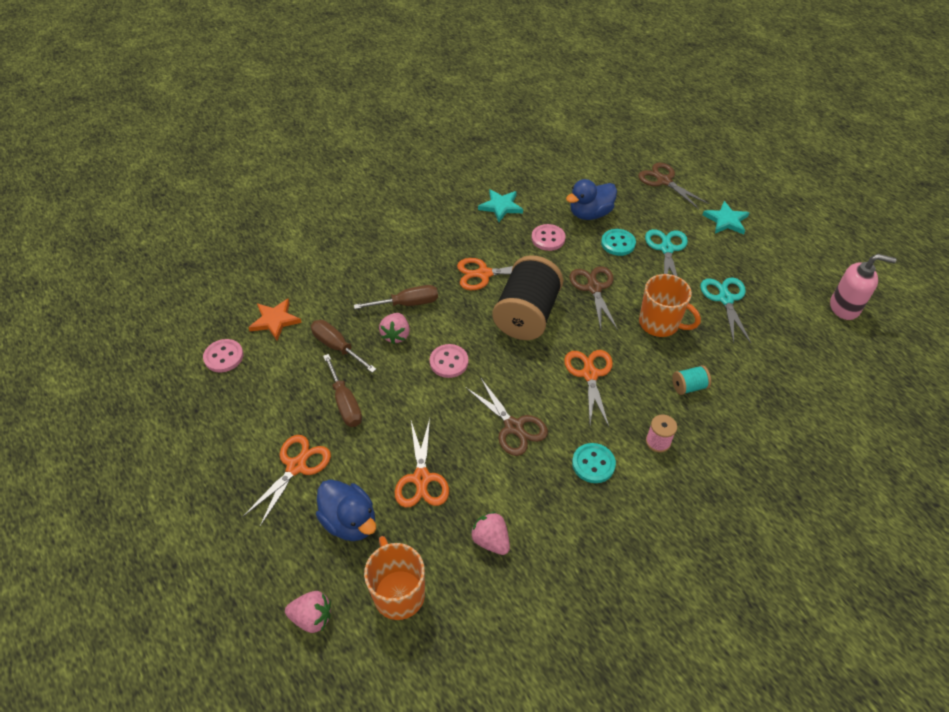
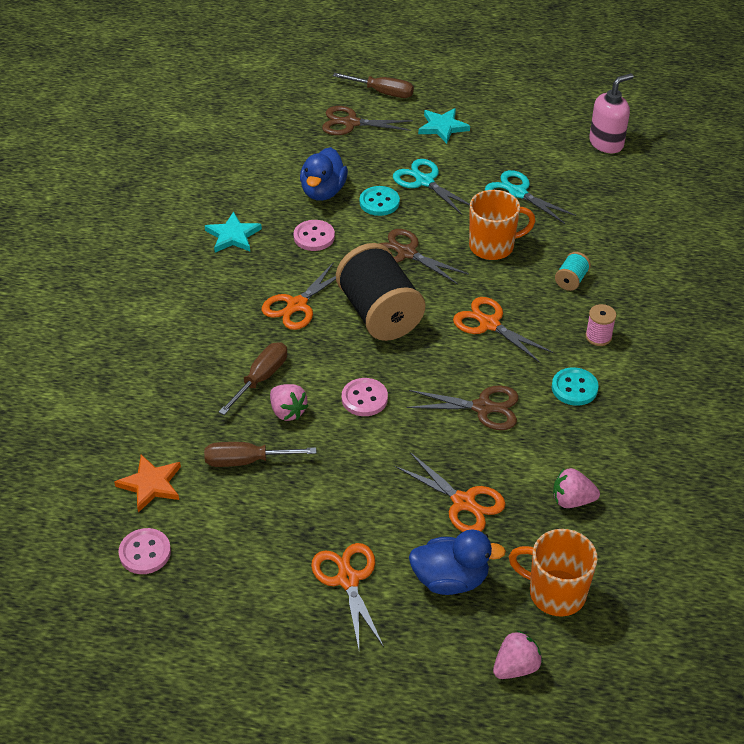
camera: 45 degrees left, 5 degrees down
brown screwdriver [323,354,362,427] -> brown screwdriver moved to [333,73,414,98]

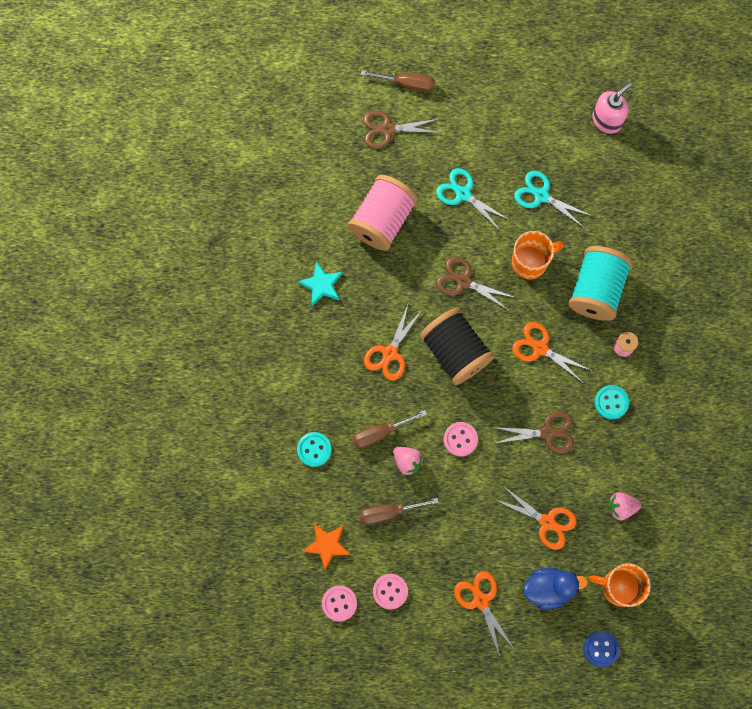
camera: 10 degrees left, 30 degrees up
brown screwdriver [219,342,287,415] -> brown screwdriver turned 135 degrees counterclockwise [352,410,427,448]
pink button [294,220,335,251] -> pink button moved to [373,574,408,610]
blue duck [300,147,348,201] -> pink spool [348,175,418,251]
turquoise button [360,186,400,216] -> turquoise button moved to [297,432,331,467]
turquoise star [418,108,470,144] -> none
pink strawberry [493,630,542,679] -> blue button [583,631,620,667]
turquoise spool [555,252,591,291] -> turquoise spool [568,246,632,321], size x2.39

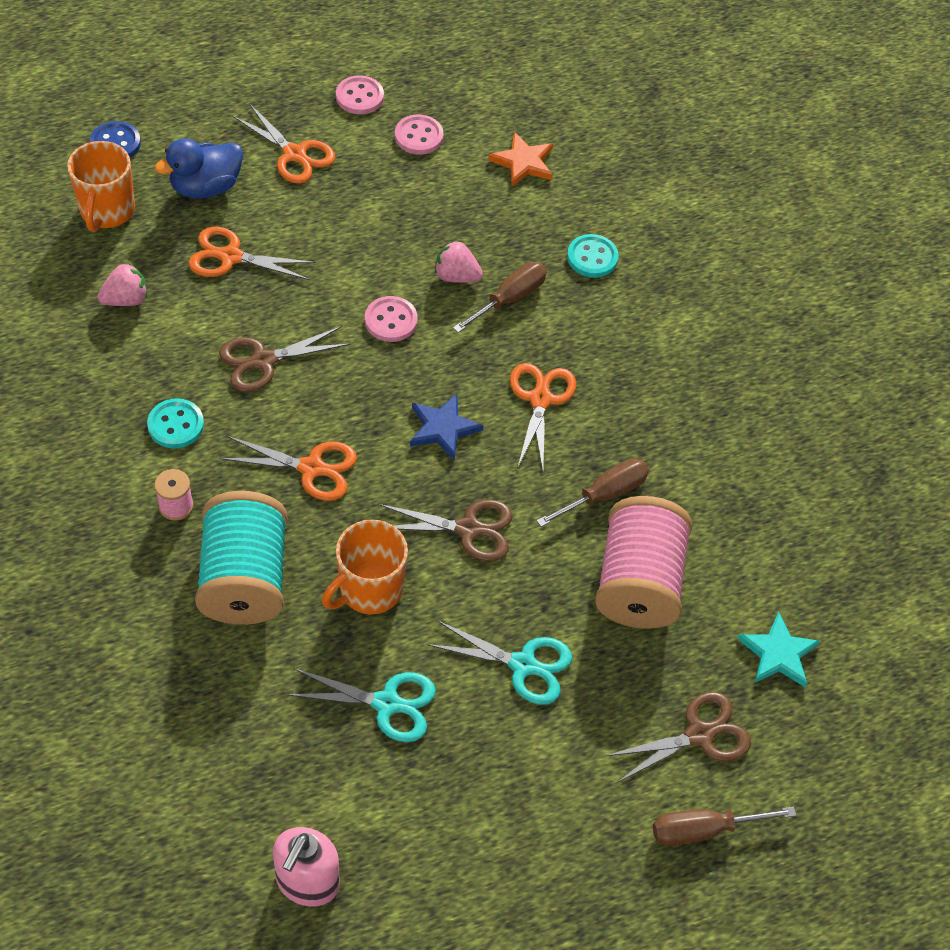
camera: 155 degrees right, 20 degrees down
turquoise star [297,261,343,306] -> turquoise star moved to [738,612,820,687]
pink button [322,586,357,621] -> pink button moved to [336,75,384,114]
brown screwdriver [359,498,439,525] -> brown screwdriver moved to [536,458,649,527]
black spool [420,307,494,385] -> blue star [410,393,484,461]
orange mug [589,563,651,607] -> orange mug turned 105 degrees clockwise [67,141,135,232]

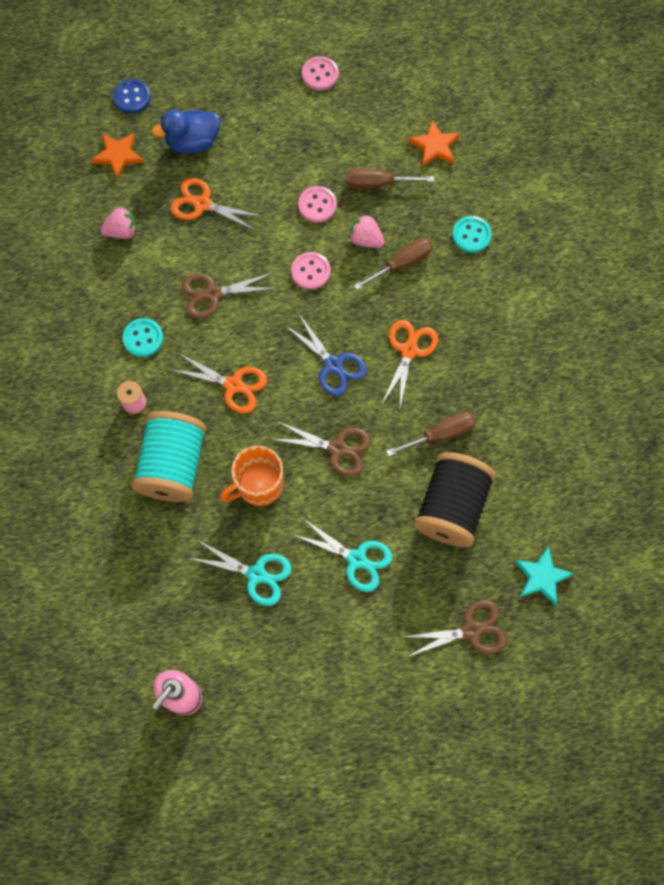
camera: 15 degrees right, 15 degrees up
orange mug [67,141,135,232] -> orange star [91,133,144,180]
orange scissors [232,103,335,184] -> none
pink button [395,115,443,155] -> pink button moved to [298,186,337,223]
blue star [410,393,484,461] -> blue scissors [285,314,367,396]
pink spool [595,496,692,629] -> black spool [414,452,496,547]
brown screwdriver [653,807,797,846] -> brown screwdriver moved to [346,168,434,189]

